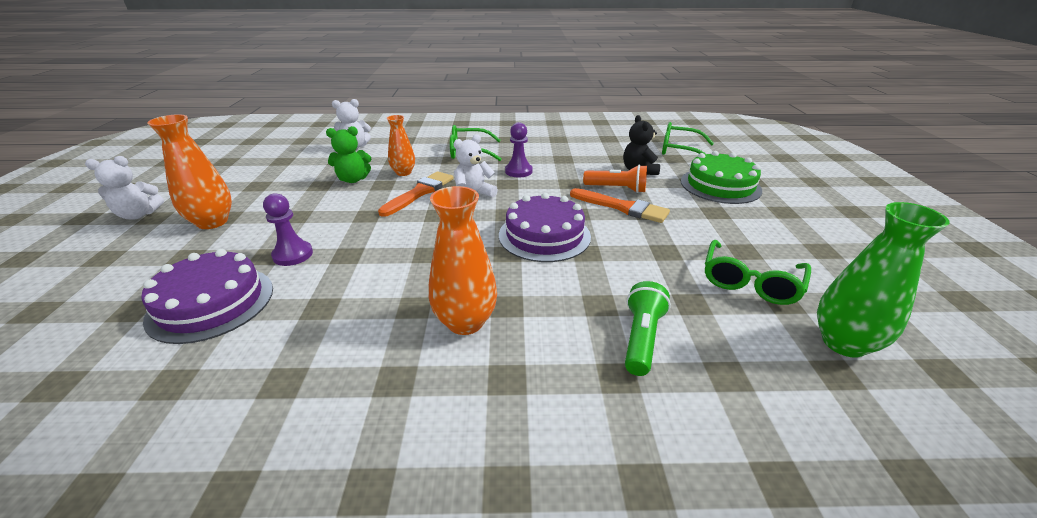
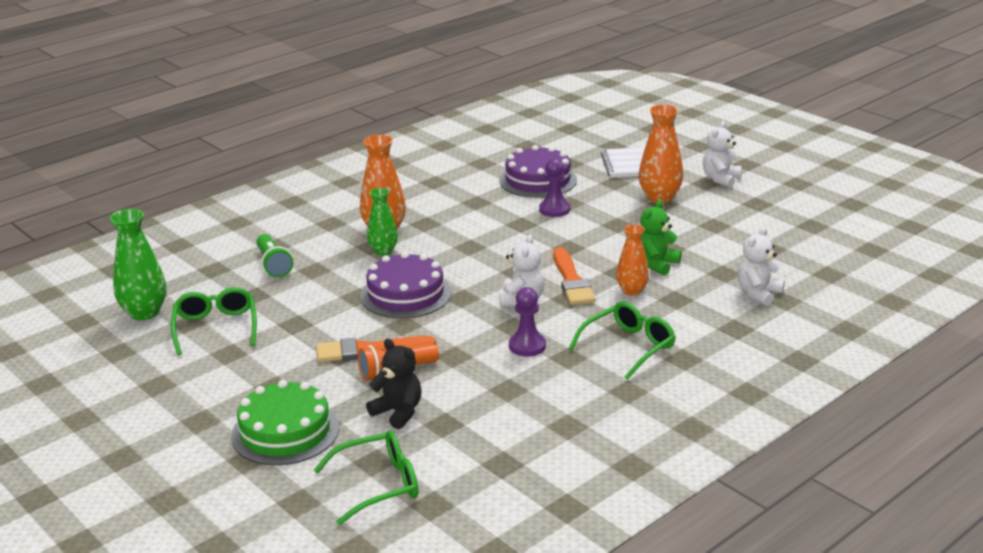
camera: 140 degrees right, 5 degrees down
none -> green vase [367,188,398,255]
none -> white notebook [601,147,645,178]

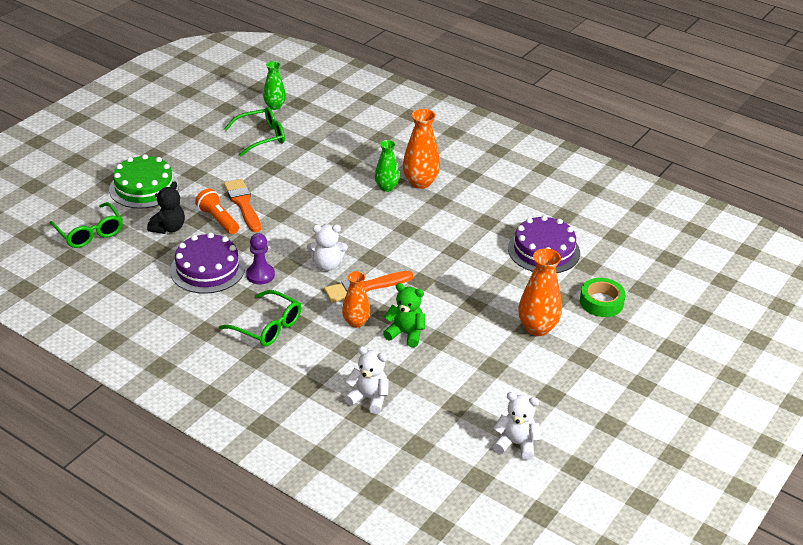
camera: 75 degrees right, 10 degrees up
green vase [110,209,166,320] -> green vase [263,61,286,110], size x0.65
green flashlight [256,234,293,278] -> none
purple cake [360,252,452,318] -> purple cake moved to [170,233,245,294]
purple pawn [539,158,570,217] -> none
white notebook [601,147,645,178] -> green tape [580,278,626,317]
white teddy bear [703,121,742,188] -> white teddy bear moved to [493,392,541,460]

